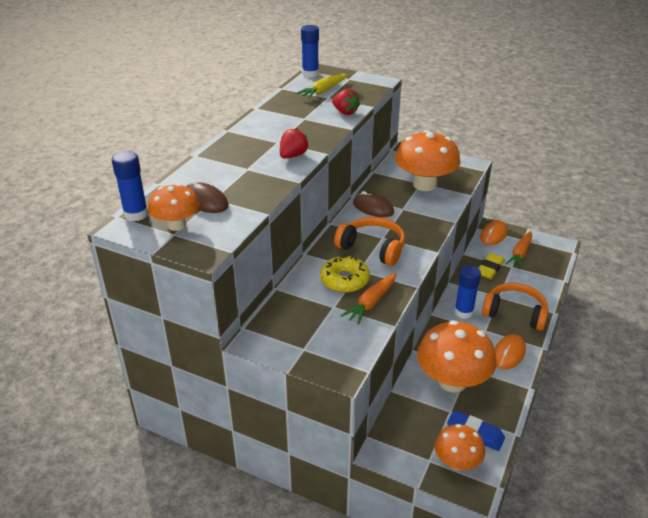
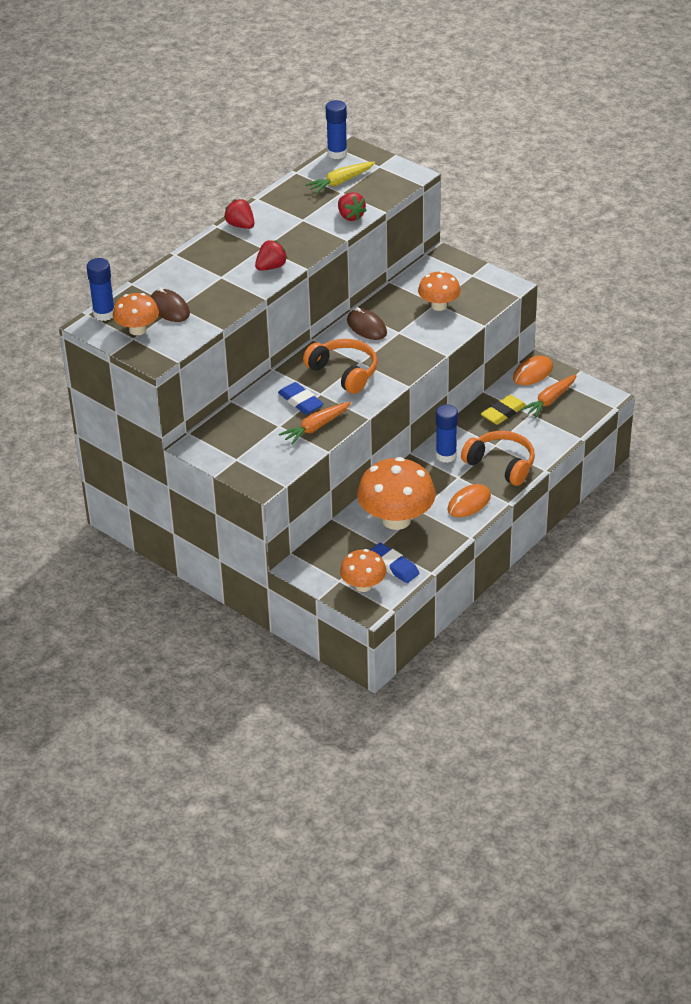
camera: 15 degrees right, 5 degrees up
yellow donut [320,256,370,293] -> blue eraser [278,382,324,414]
orange mushroom [395,130,461,191] -> orange mushroom [418,271,461,311], size x0.58
none -> red strawberry [224,199,254,229]

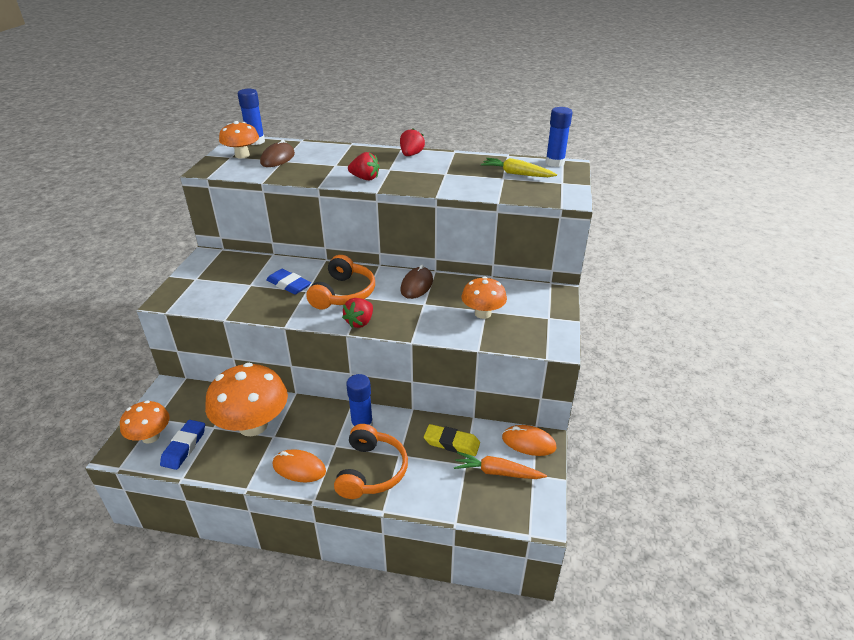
camera: 60 degrees right, 5 degrees down
blue eraser [278,382,324,414] -> blue eraser turned 75 degrees counterclockwise [266,269,311,295]
orange carrot [279,402,351,445] -> none
red strawberry [338,192,367,221] -> red strawberry moved to [342,298,373,328]

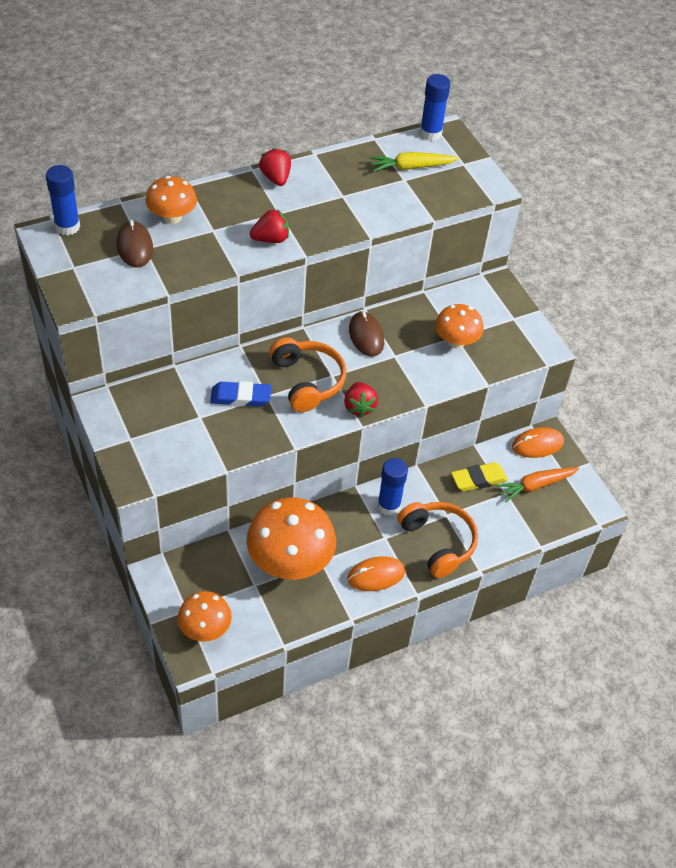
camera: 40 degrees left, 15 degrees up
blue eraser [160,420,205,470] -> none
orange mushroom [219,121,259,159] -> orange mushroom moved to [146,176,197,224]

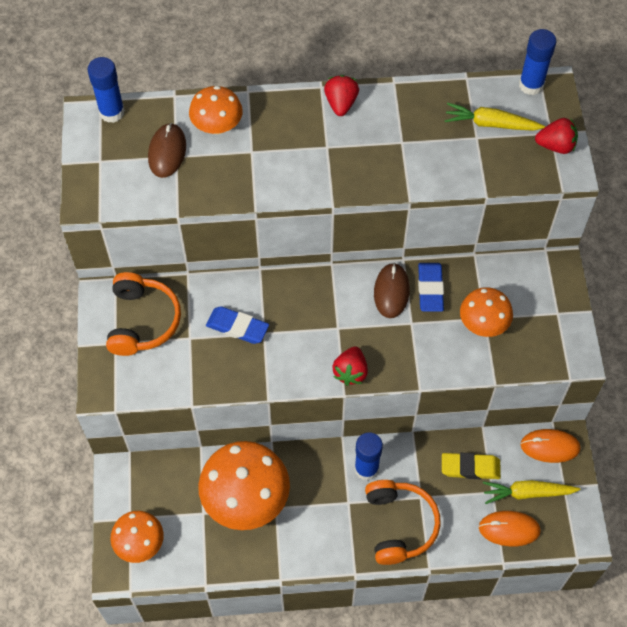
camera: 25 degrees right, 10 degrees up
red strawberry [250,210,289,243] -> red strawberry moved to [535,118,578,154]
orange headphones [269,337,347,412] -> orange headphones moved to [106,272,181,356]
orange mouse [347,556,405,591] -> orange mouse moved to [479,511,541,546]
orange carrot [496,468,579,502] -> yellow carrot [483,480,580,504]
none -> blue eraser [418,263,444,312]

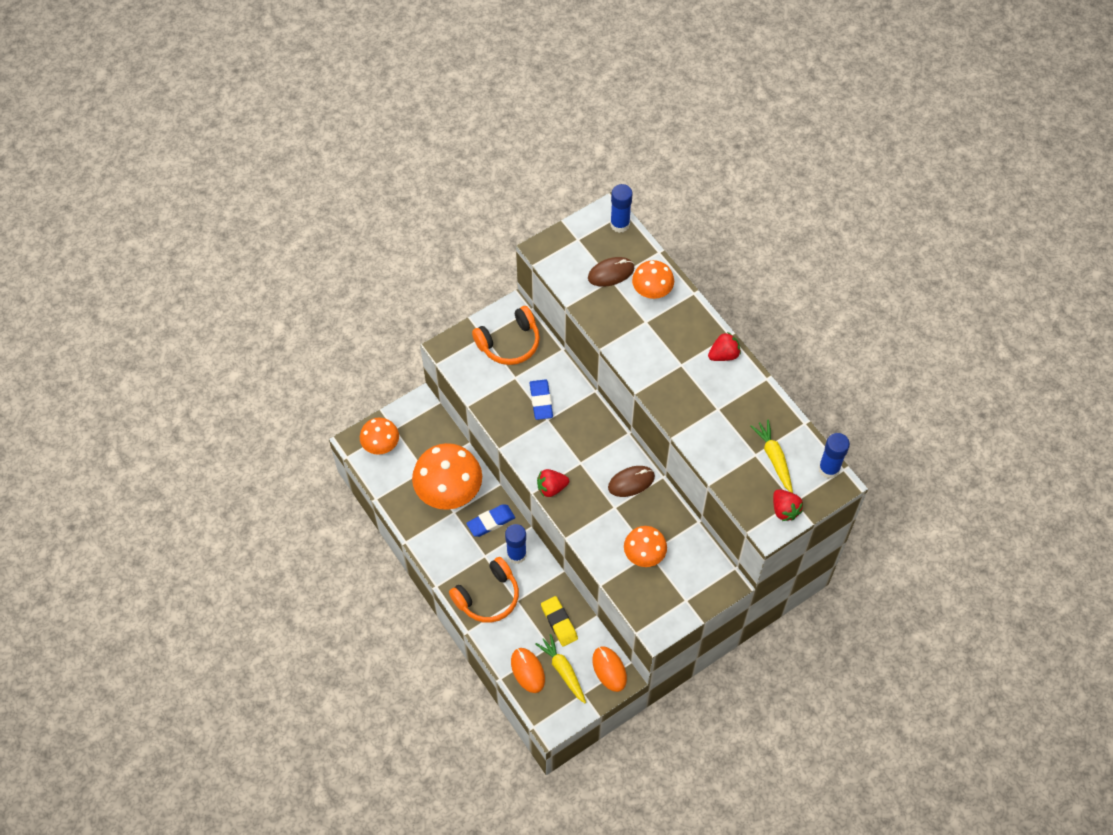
camera: 60 degrees right, 0 degrees up
blue eraser [418,263,444,312] -> blue eraser moved to [466,504,515,537]

